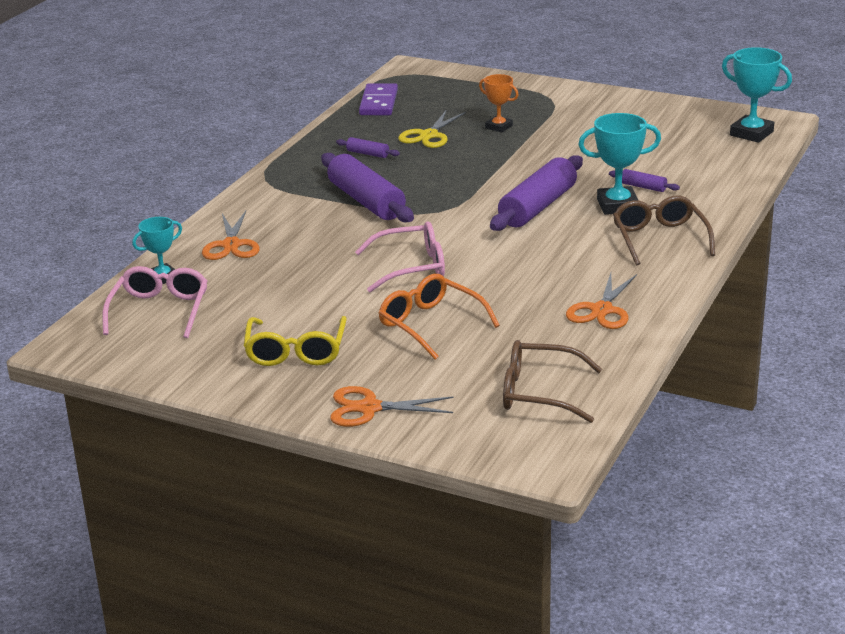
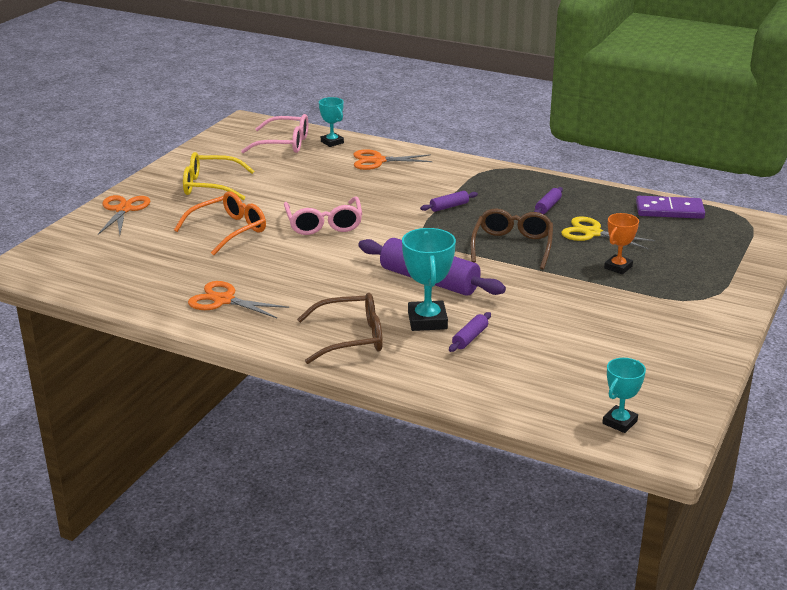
camera: 90 degrees right, 0 degrees up
purple rolling pin [321,153,414,222] -> purple rolling pin [420,191,478,212], size x0.44
brown glasses [503,340,602,423] -> brown glasses moved to [471,209,553,269]
turquoise trophy [722,47,792,143] -> turquoise trophy [602,358,646,433], size x0.63

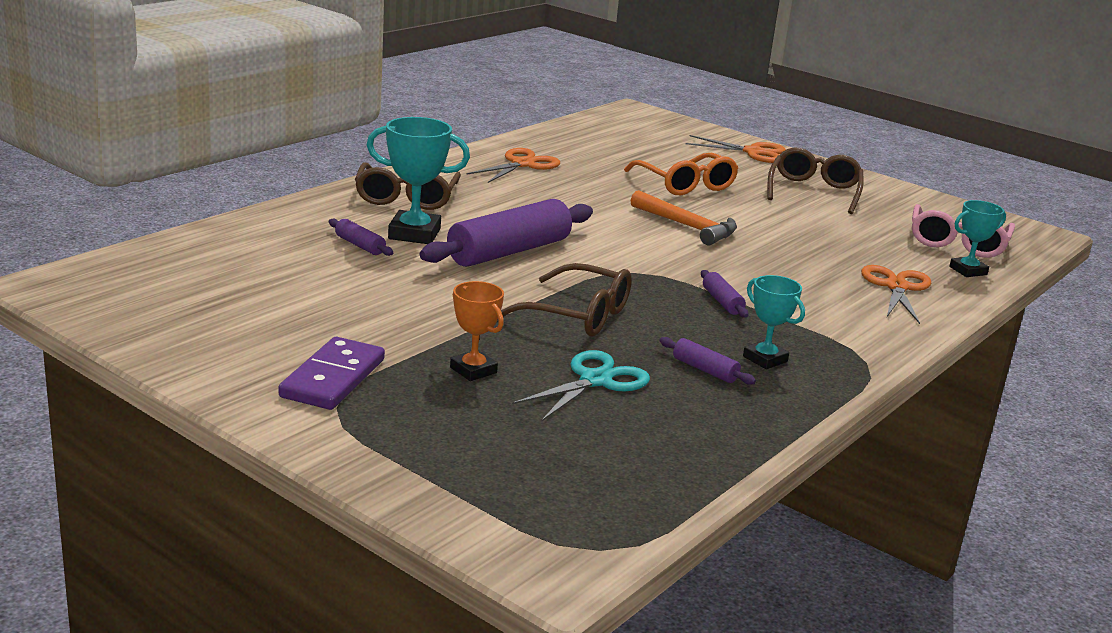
camera: 100 degrees right, 5 degrees down
yellow glasses [183,152,254,200] -> brown glasses [767,148,864,214]
pink glasses [284,197,362,235] -> orange hammer [631,190,737,246]
yellow scissors [561,216,655,250] -> turquoise scissors [512,350,650,421]
turquoise trophy [602,358,646,433] -> turquoise trophy moved to [743,275,805,369]
purple domino [636,196,705,219] -> purple domino moved to [279,337,385,410]

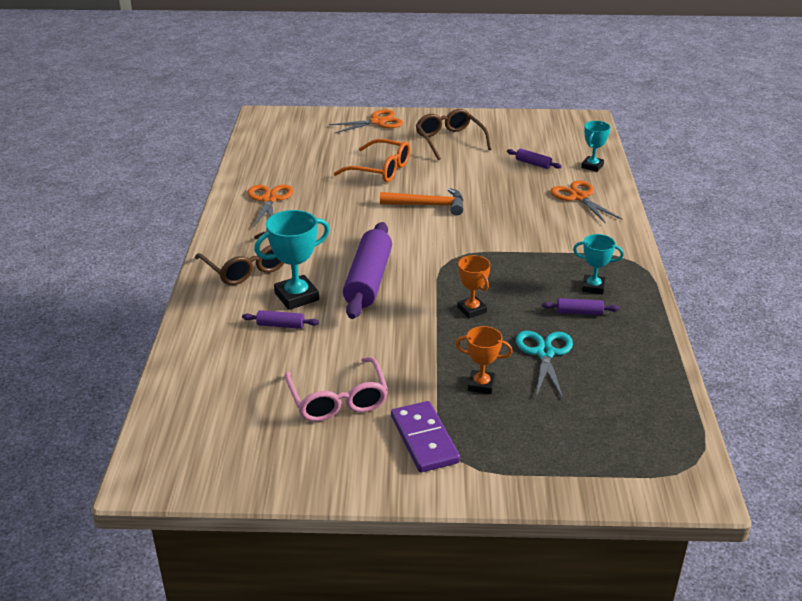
camera: 35 degrees left, 10 degrees up
brown glasses [501,263,632,336] -> orange trophy [457,255,491,318]
purple rolling pin [701,270,748,318] -> purple rolling pin moved to [507,149,562,169]
pink glasses [912,204,1015,258] -> pink glasses moved to [285,357,388,422]

